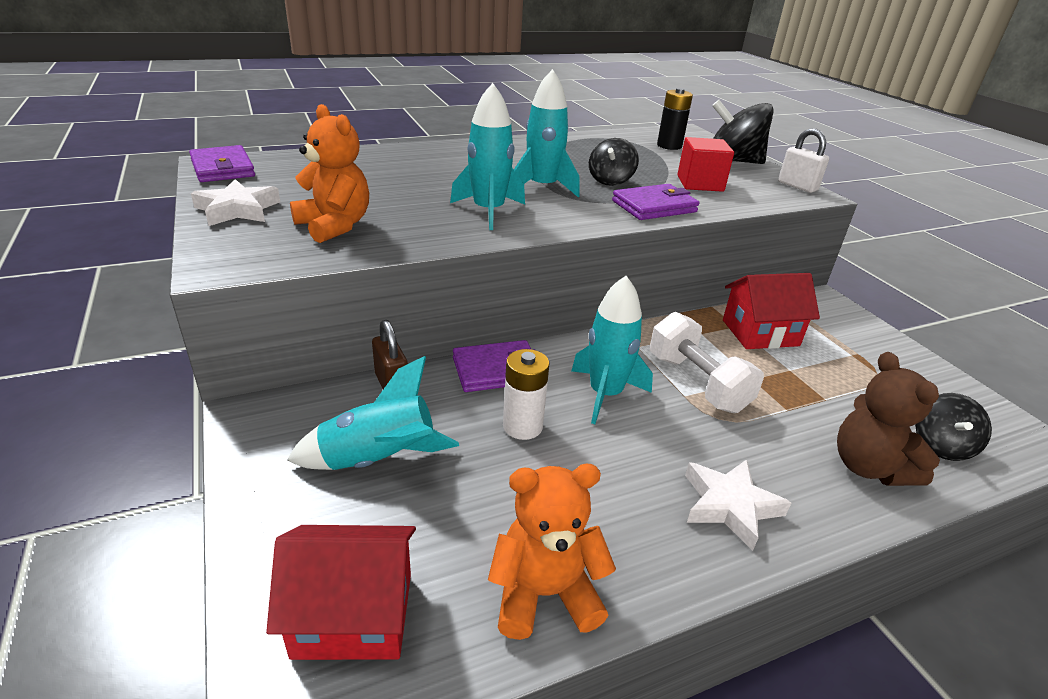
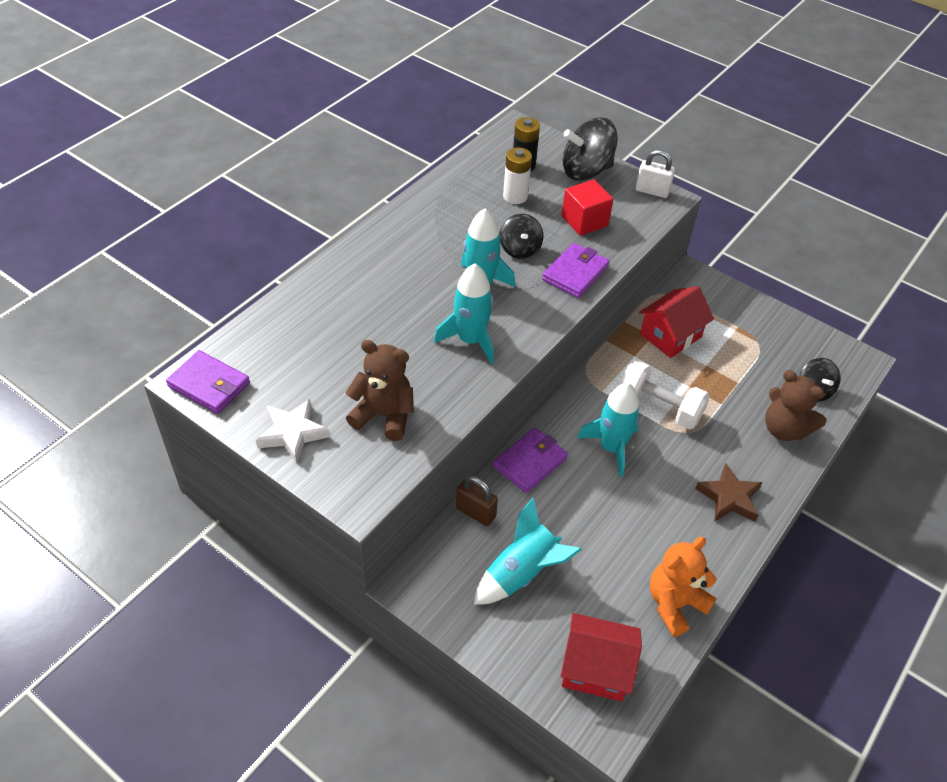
camera: 30 degrees left, 15 degrees up
red house [266,525,416,660] -> red house turned 45 degrees clockwise [561,613,642,701]
orange teddy bear [290,104,369,243] -> brown teddy bear [346,340,414,441]
white battery [503,349,549,440] -> white battery moved to [503,147,532,204]
white star [685,459,791,551] -> brown star [695,463,763,522]

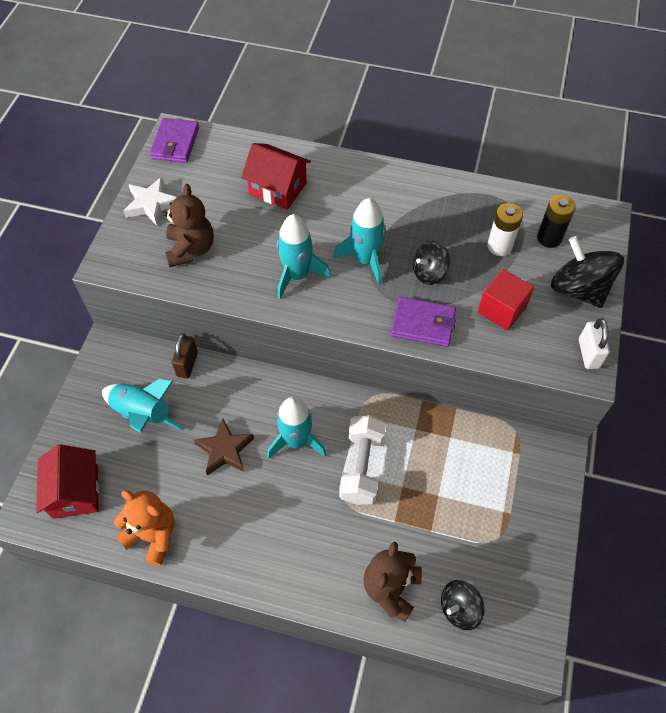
camera: 70 degrees right, 10 degrees up
purple wallet [493,428,568,493] -> none
red house [639,286,714,358] -> red house moved to [241,143,311,210]
brown star [695,463,763,522] -> brown star moved to [194,418,254,476]

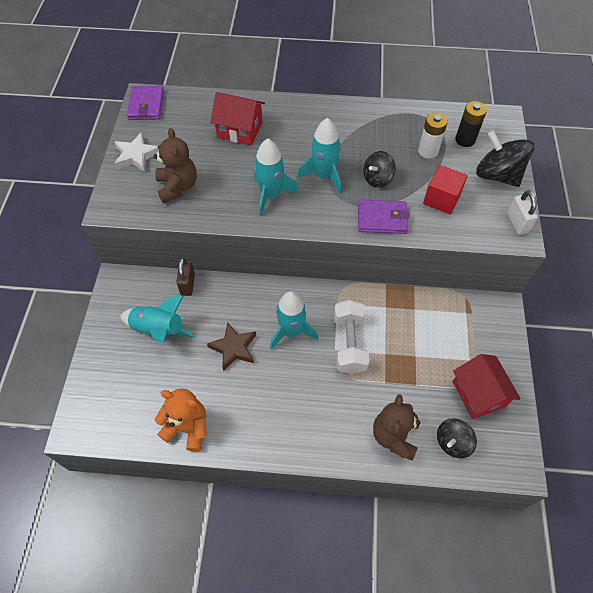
camera: 10 degrees left, 0 degrees up
red house [36,444,99,519] -> red house moved to [453,354,521,419]

